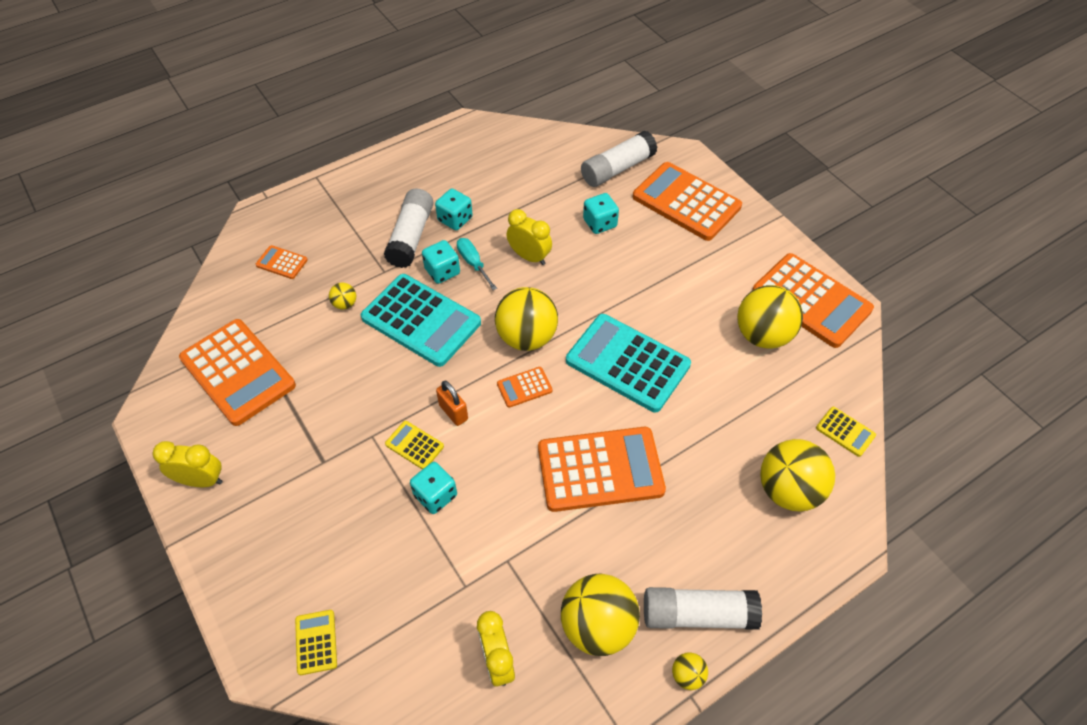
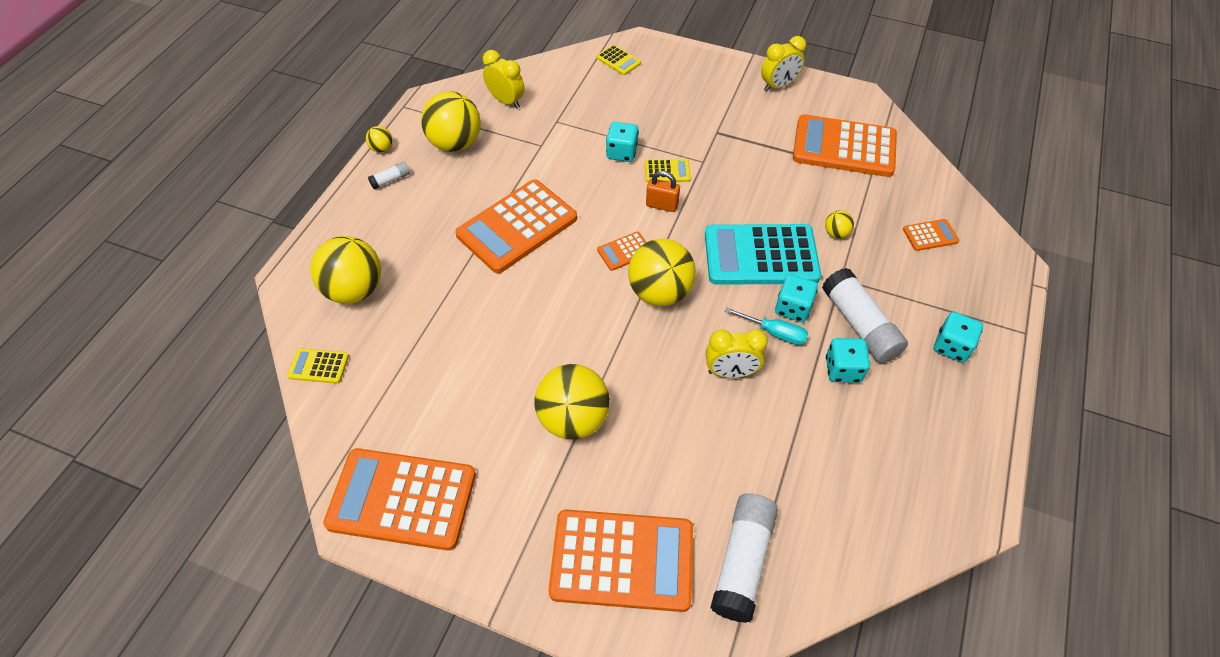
camera: 145 degrees right, 0 degrees up
orange calculator [497,367,553,408] -> orange calculator turned 150 degrees counterclockwise [597,232,646,271]
turquoise calculator [566,314,691,412] -> none
turquoise dice [583,193,619,234] -> turquoise dice moved to [934,312,983,362]
white glue stick [644,587,762,630] -> white glue stick [368,162,410,189], size x0.46
yellow ball [737,285,803,349] -> yellow ball moved to [534,364,610,440]

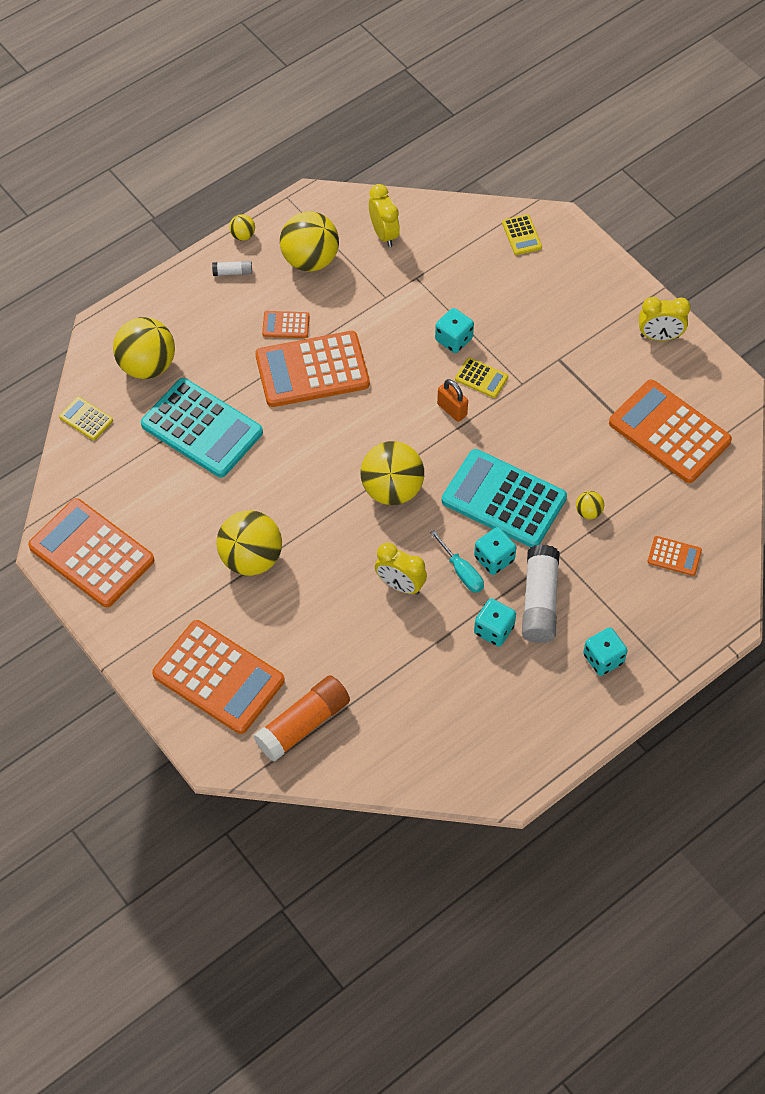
camera: 30 degrees right, 5 degrees up
orange calculator [597,232,646,271] -> orange calculator moved to [262,311,310,338]
white glue stick [710,493,778,623] -> orange glue stick [254,675,350,762]
none -> turquoise calculator [141,378,263,478]

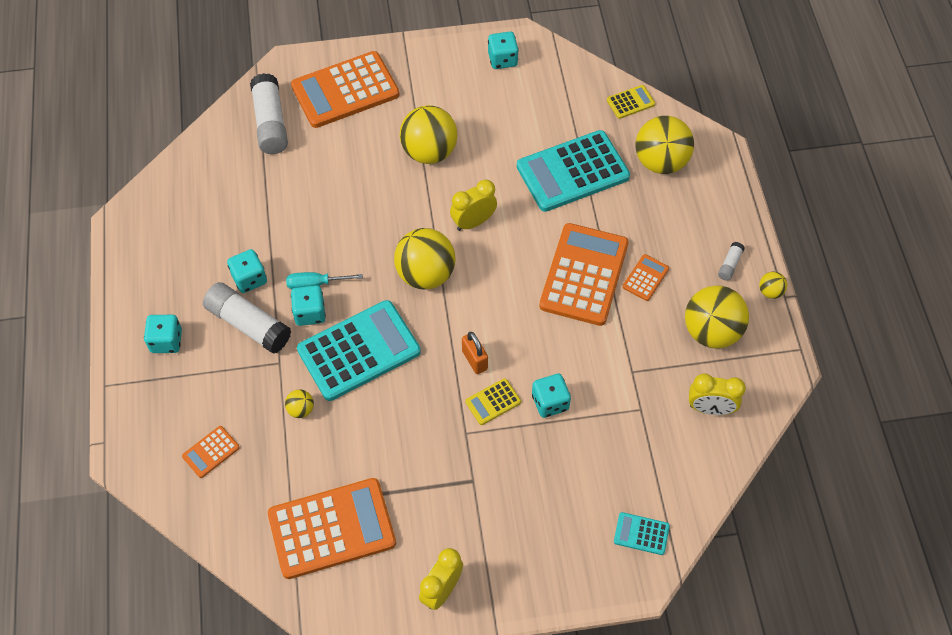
camera: 120 degrees right, 0 degrees up
orange calculator [28,498,154,607] -> turquoise dice [488,32,519,69]
orange glue stick [254,675,350,762] -> white glue stick [250,73,288,154]
yellow clock [375,543,427,595] -> yellow clock moved to [450,179,497,231]
orange padlock [437,379,468,422] -> orange padlock turned 75 degrees clockwise [462,332,488,374]
yellow calculator [502,214,542,255] -> turquoise calculator [614,512,670,555]

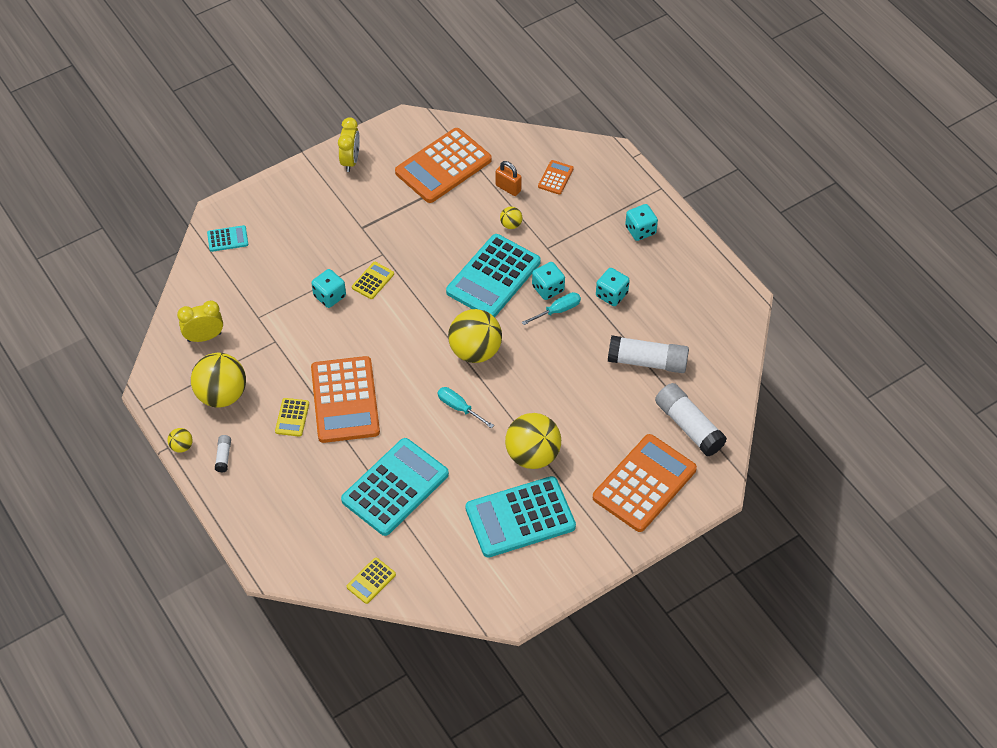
camera: 155 degrees right, 5 degrees down
white glue stick [203,282,291,354] -> white glue stick moved to [608,335,689,373]
yellow clock [450,179,497,231] -> turquoise screwdriver [438,387,494,428]
orange padlock [462,332,488,374] -> orange padlock moved to [496,161,522,196]
turquoise dice [488,32,519,69] -> none
orange calculator [623,254,669,301] -> yellow calculator [275,398,309,437]
yellow ball [636,116,694,174] -> none
none -> turquoise calculator [465,476,576,558]

